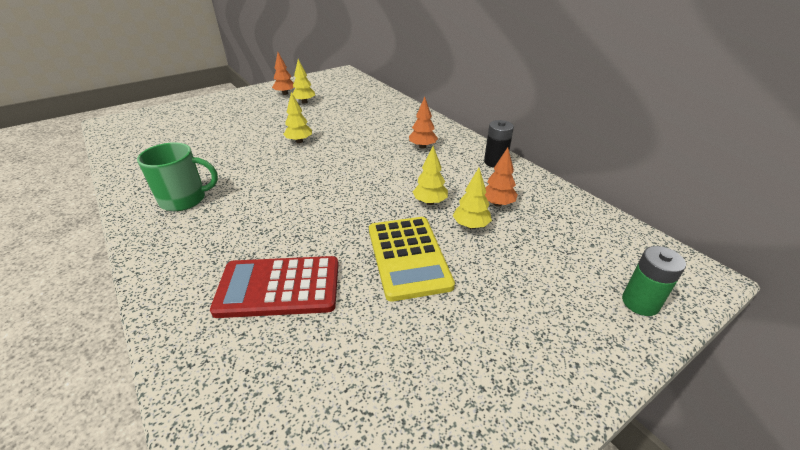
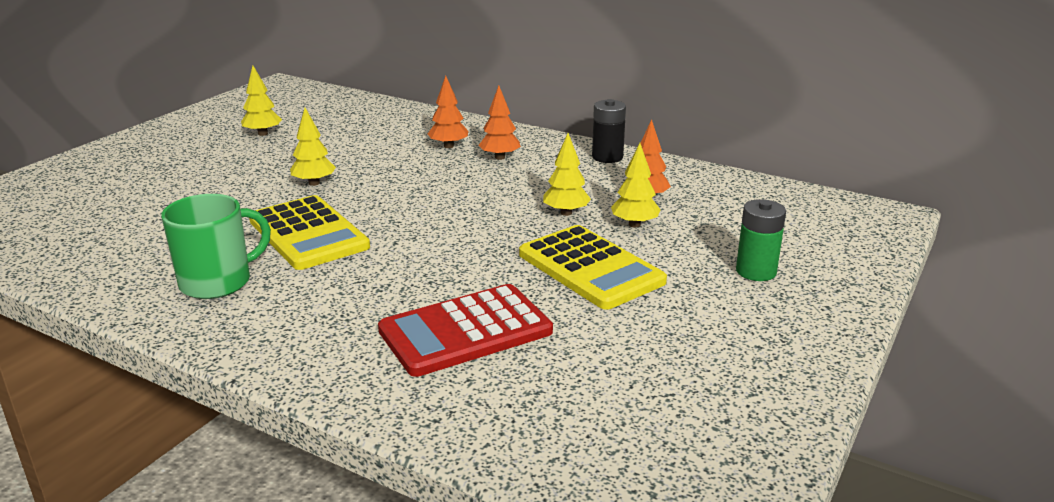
camera: 25 degrees left, 10 degrees down
orange tree [272,52,294,95] -> orange tree moved to [428,76,468,148]
green battery [622,246,686,316] -> green battery moved to [736,199,786,281]
none -> yellow calculator [249,195,370,270]

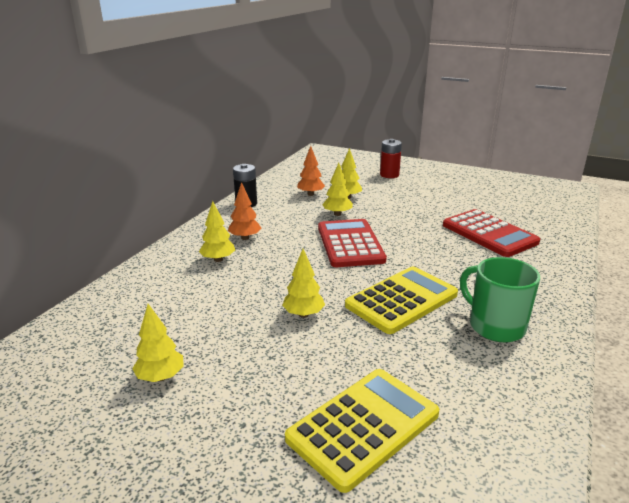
camera: 95 degrees left, 0 degrees up
orange tree [428,76,468,148] -> yellow tree [199,201,235,262]
yellow calculator [519,225,667,310] -> yellow calculator moved to [285,369,439,493]
green battery [736,199,786,281] -> red battery [380,139,402,178]
none -> red calculator [318,219,387,267]

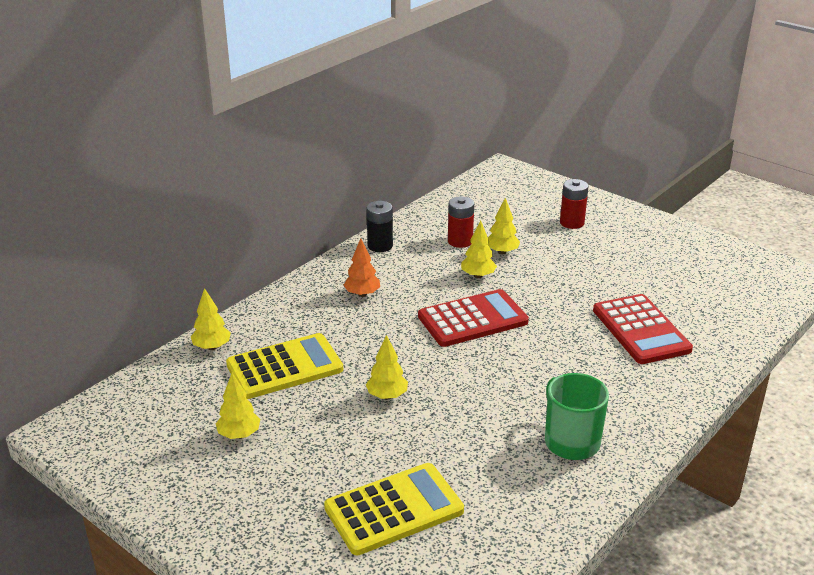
camera: 15 degrees right, 5 degrees up
yellow tree [199,201,235,262] -> yellow tree moved to [191,288,231,350]
orange tree [297,146,325,196] -> red battery [448,196,474,248]
red calculator [318,219,387,267] -> red calculator turned 60 degrees clockwise [418,289,529,347]
yellow calculator [345,267,458,334] -> yellow calculator moved to [226,333,343,399]

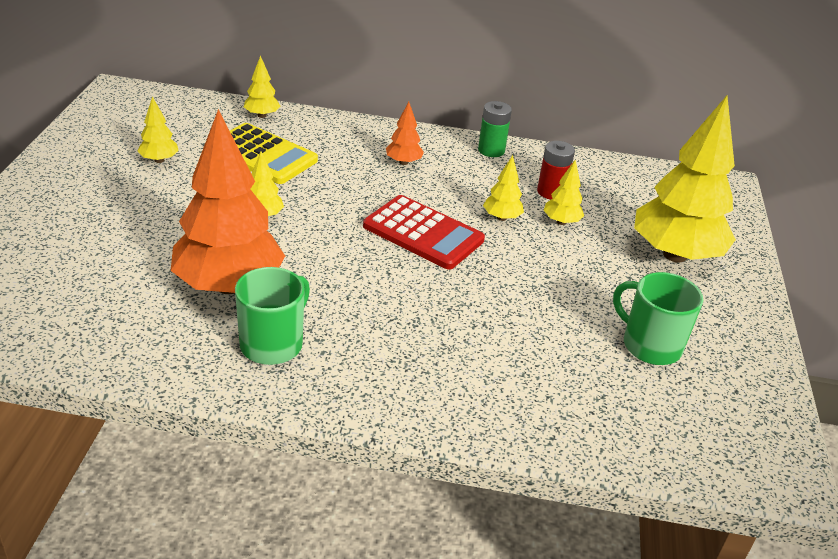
camera: 55 degrees right, 5 degrees up
yellow calculator [324,463,464,555] -> none
black battery [367,201,393,252] -> green battery [478,101,512,157]
red battery [560,179,589,229] -> yellow tree [634,96,736,262]
red calculator [593,294,693,364] -> none
none -> orange tree [171,109,285,294]
none -> green mug [613,272,703,365]

